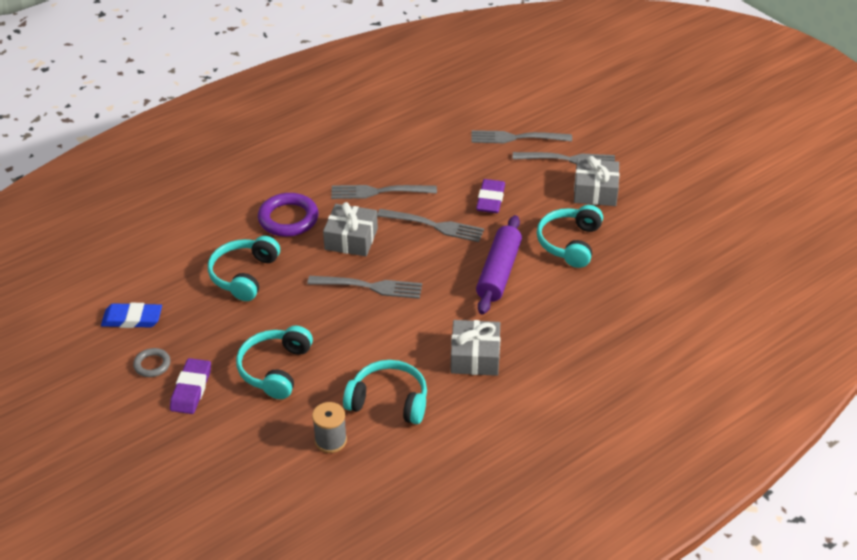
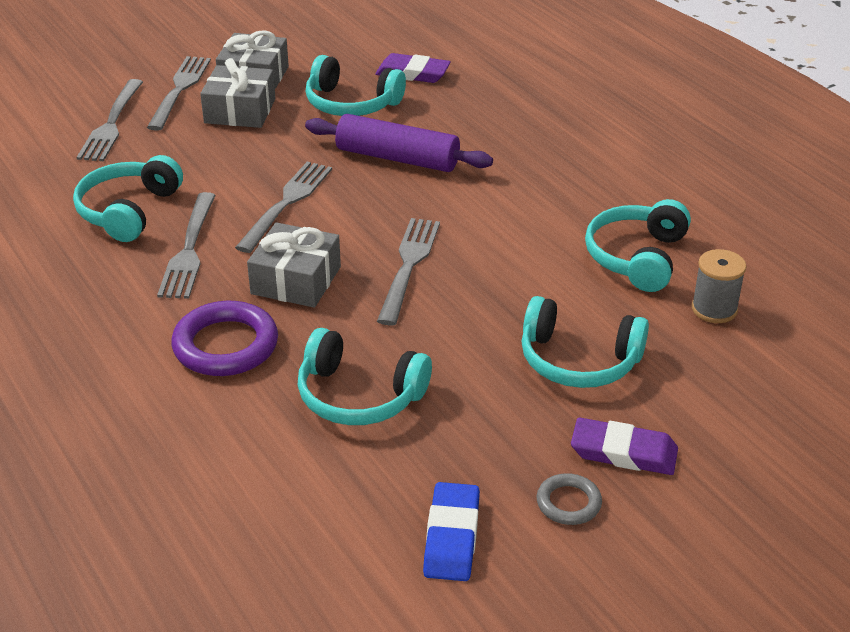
camera: 85 degrees left, 5 degrees down
grey gift [450,320,500,376] -> grey gift moved to [200,58,275,128]
purple eraser [476,179,505,213] -> purple eraser moved to [375,53,451,83]
none -> turquoise headphones [73,155,183,242]

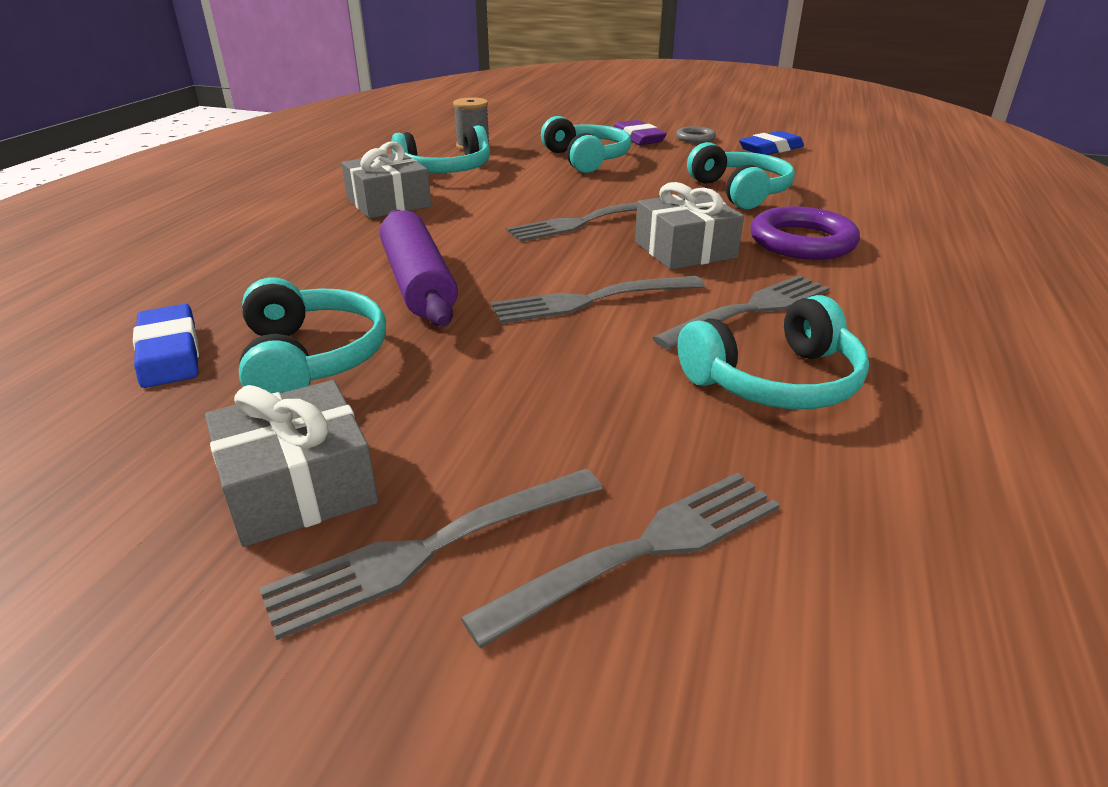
camera: 130 degrees left, 5 degrees down
grey gift [200,58,275,128] -> grey gift moved to [342,142,431,219]
purple eraser [375,53,451,83] -> blue eraser [133,304,199,388]

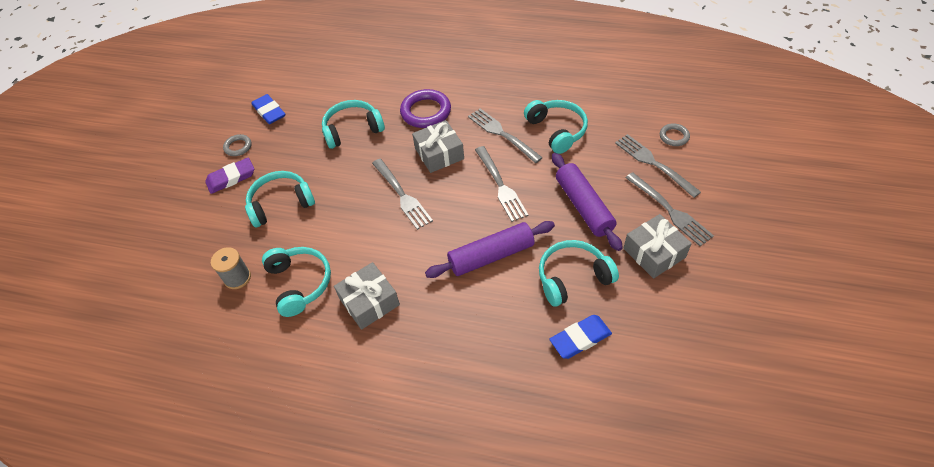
camera: 90 degrees left, 20 degrees up
none -> purple rolling pin [552,153,623,251]
none -> grey ring [660,123,690,146]

